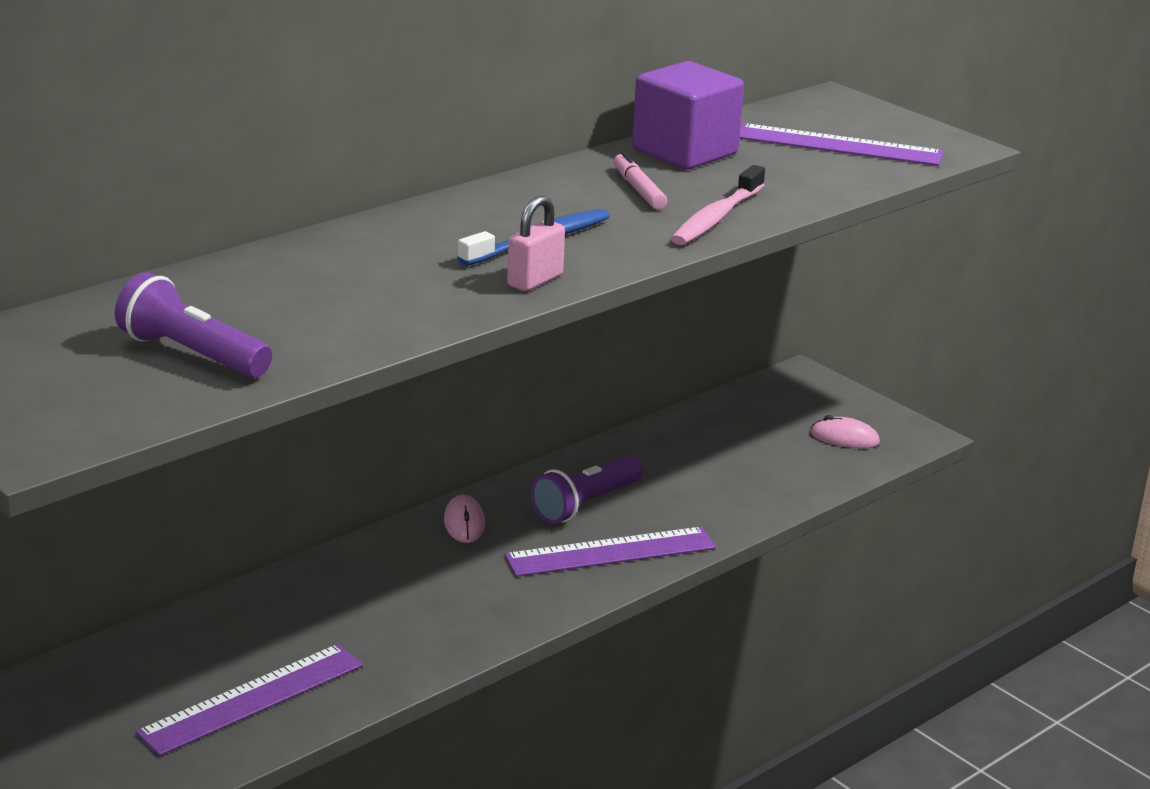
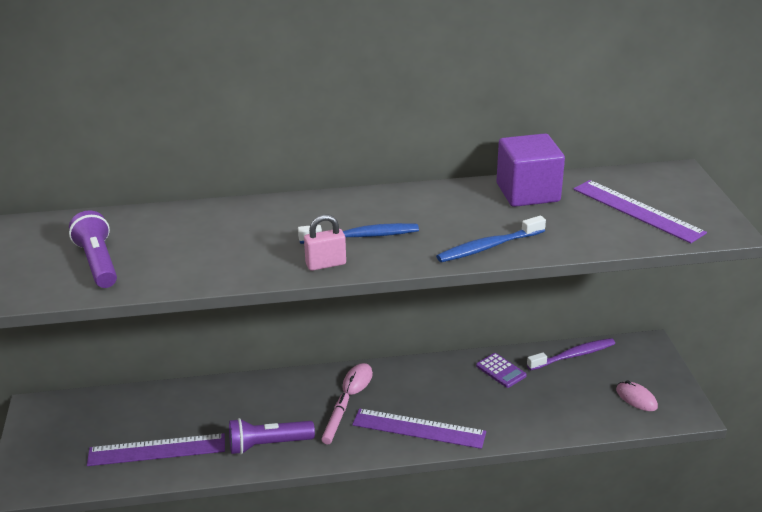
camera: 35 degrees right, 5 degrees up
purple flashlight [530,455,643,524] -> purple flashlight moved to [229,418,315,454]
pink marker [614,152,667,210] -> pink marker moved to [321,393,349,444]
pink toothbrush [671,165,765,245] -> blue toothbrush [436,216,546,262]
none -> purple calculator [476,353,527,388]
none -> purple toothbrush [527,338,615,370]

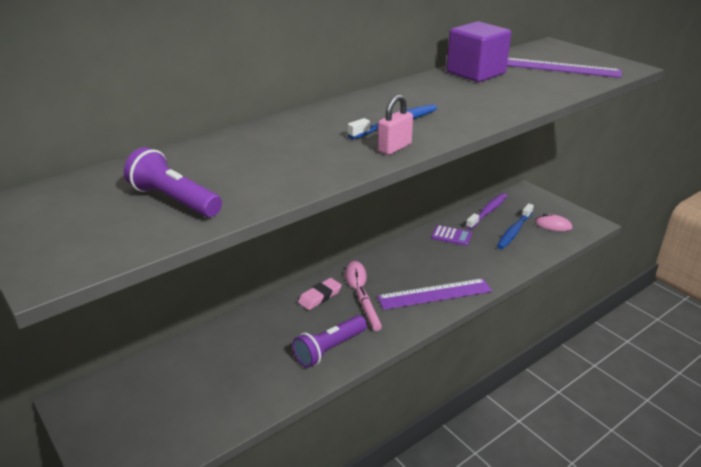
camera: 30 degrees left, 0 degrees up
purple ruler [87,433,225,466] -> none
blue toothbrush [436,216,546,262] -> blue toothbrush moved to [497,203,534,249]
none -> pink eraser [298,278,342,310]

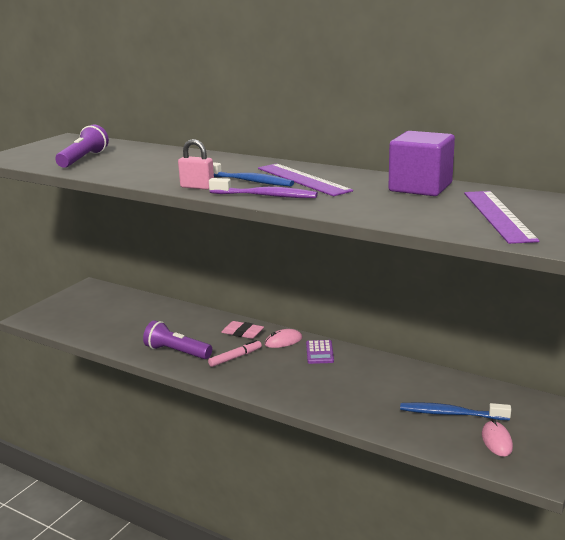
camera: 70 degrees right, 10 degrees down
purple ruler [377,278,492,310] -> purple ruler moved to [258,164,353,196]
purple calculator [431,225,472,246] -> purple calculator moved to [306,340,334,364]
purple toothbrush [466,193,507,230] -> purple toothbrush moved to [209,178,318,198]

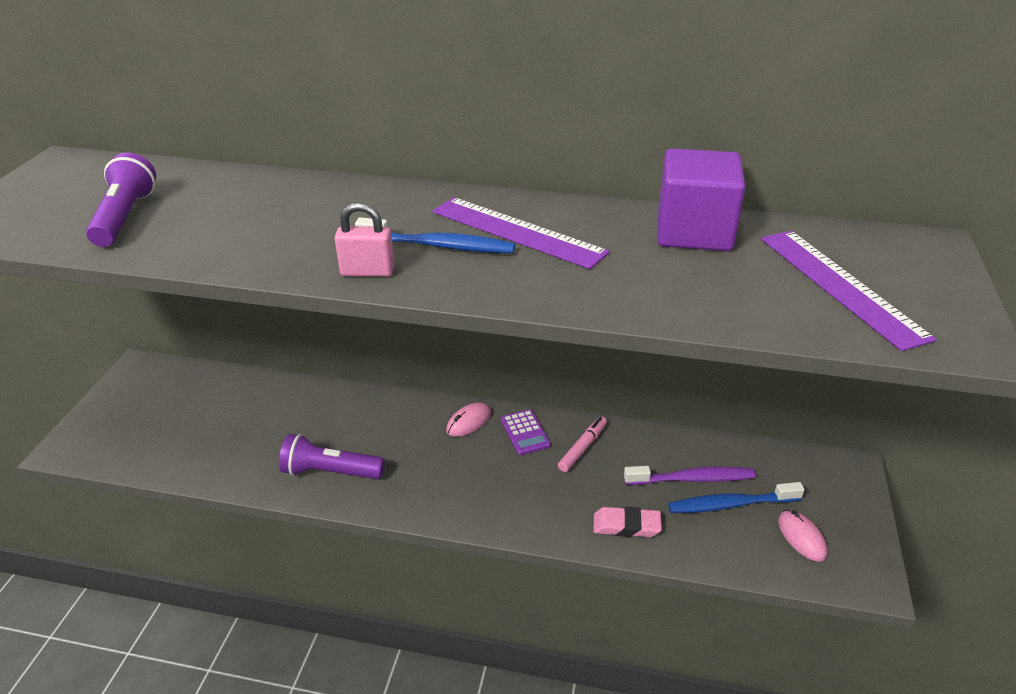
camera: 20 degrees left, 15 degrees up
pink marker [208,340,262,367] -> pink marker moved to [558,416,607,472]
purple toothbrush [209,178,318,198] -> purple toothbrush moved to [624,466,755,485]
pink eraser [221,321,264,339] -> pink eraser moved to [593,507,662,537]

